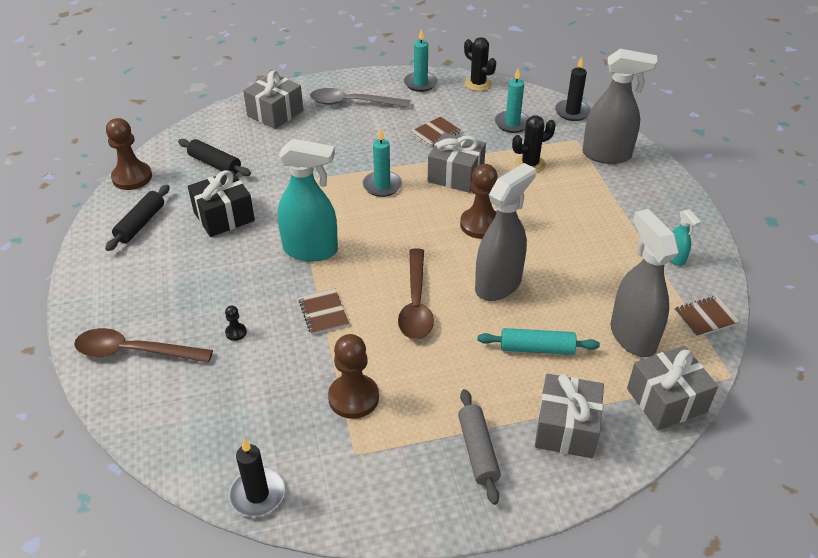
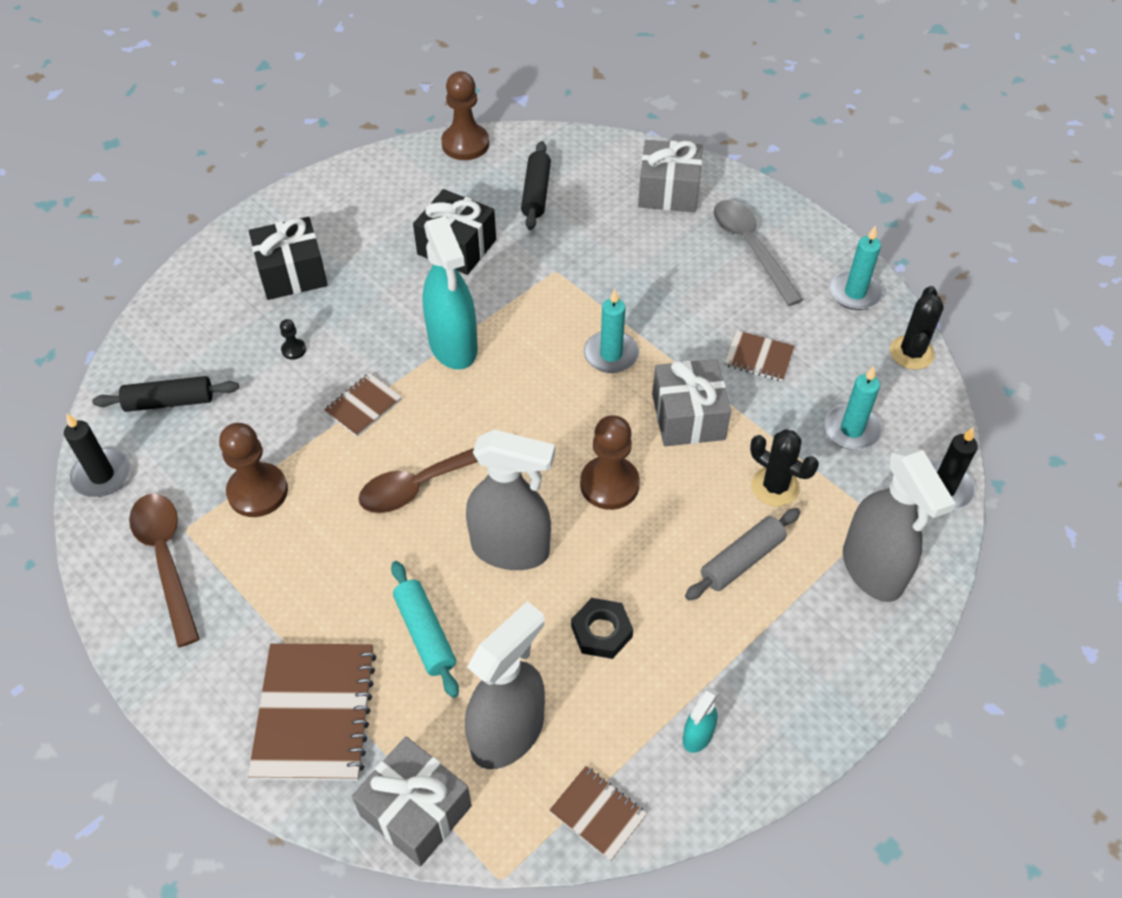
camera: 60 degrees right, 10 degrees up
brown spoon [74,328,213,363] -> brown spoon moved to [129,494,200,647]
black rolling pin [105,185,170,251] -> black rolling pin moved to [92,376,239,412]
grey rolling pin [458,389,501,505] -> grey rolling pin moved to [685,508,800,600]
grey gift [535,374,604,458] -> brown notebook [248,643,376,781]
none -> black gift [249,217,328,300]
none -> black nut [571,598,633,659]

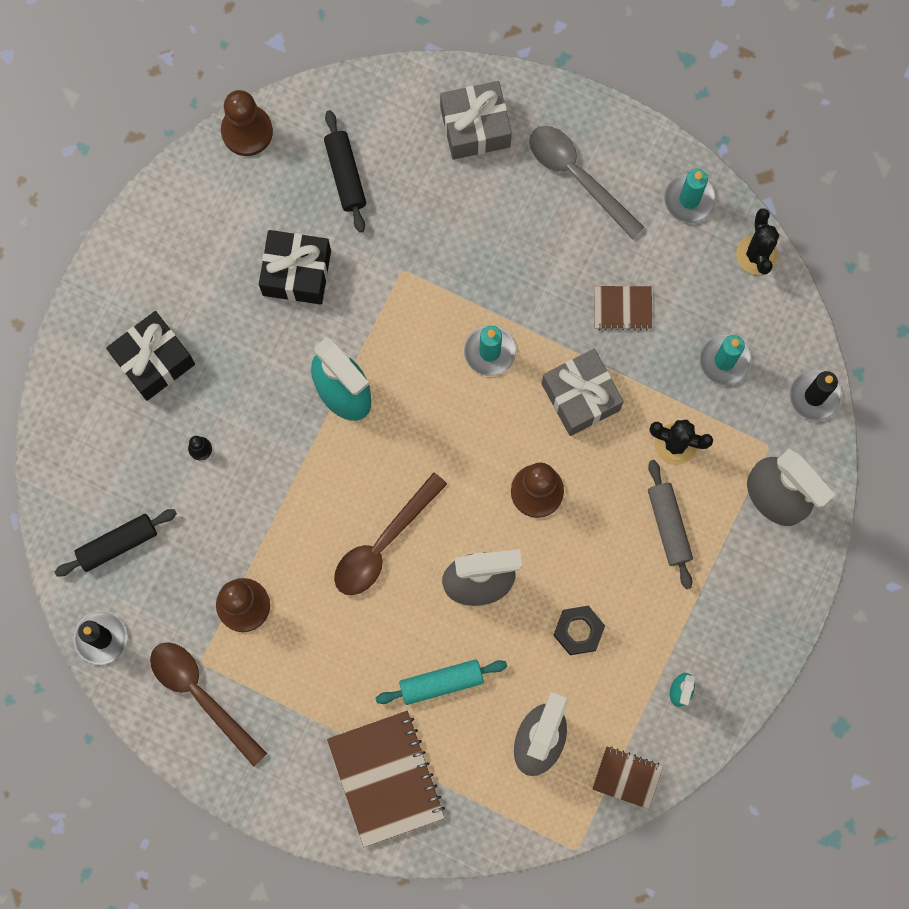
camera: 20 degrees left, 25 degrees up
brown notebook [324,373,402,437] -> none
grey gift [352,736,472,867] -> none
turquoise rolling pin [391,561,459,698] -> turquoise rolling pin turned 60 degrees counterclockwise [375,659,507,705]
grey rolling pin [685,508,800,600] -> grey rolling pin turned 45 degrees counterclockwise [648,460,693,589]

